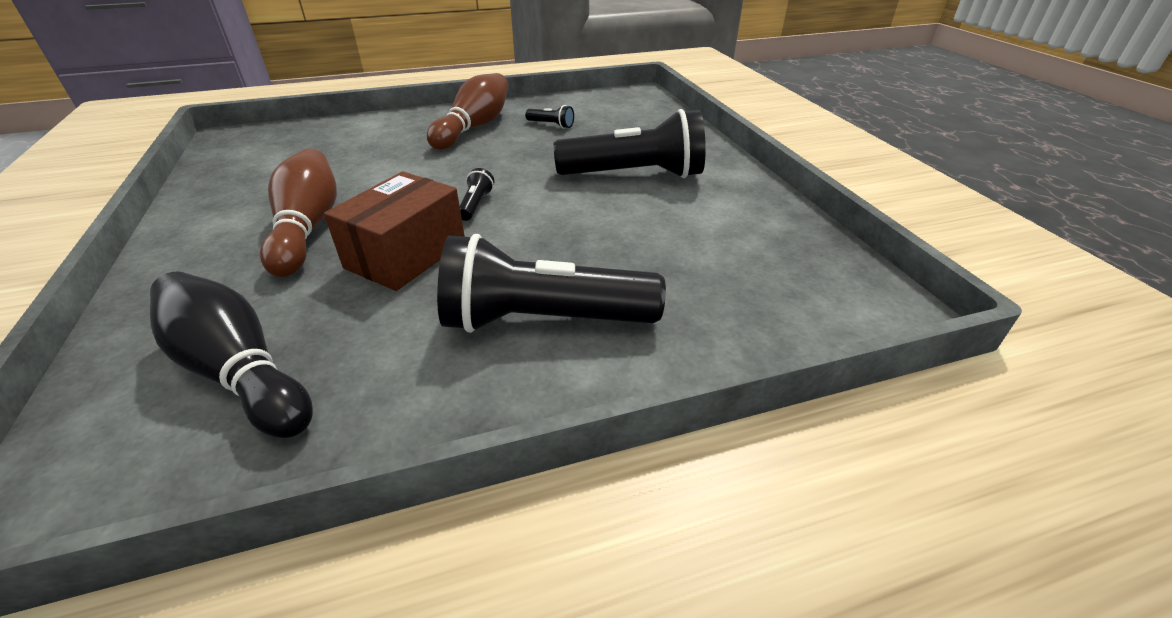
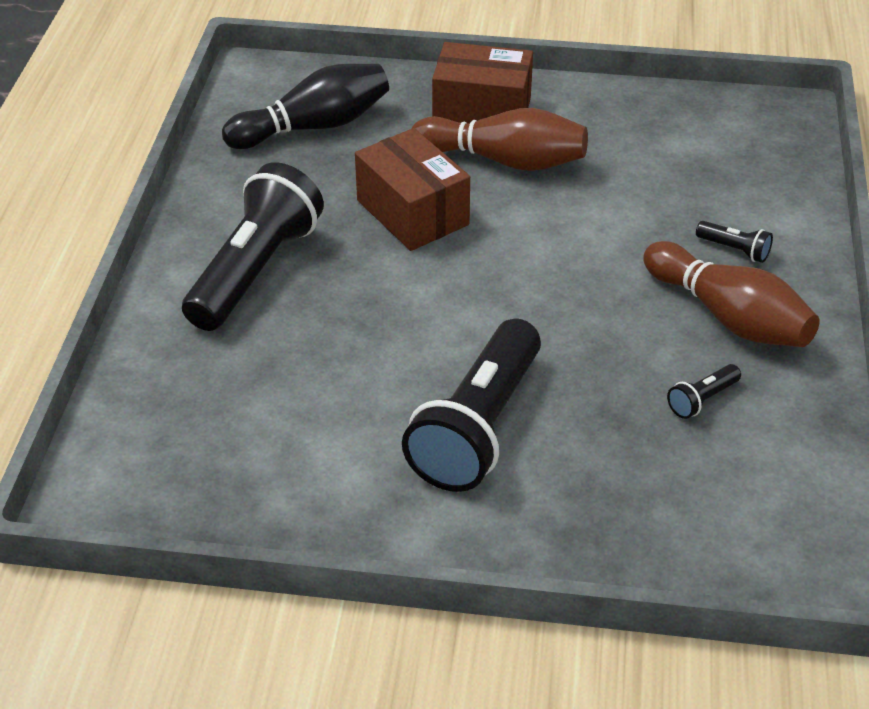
camera: 115 degrees right, 5 degrees up
black flashlight [460,168,494,221] -> black flashlight moved to [696,221,773,263]
none -> brown box [432,42,533,123]

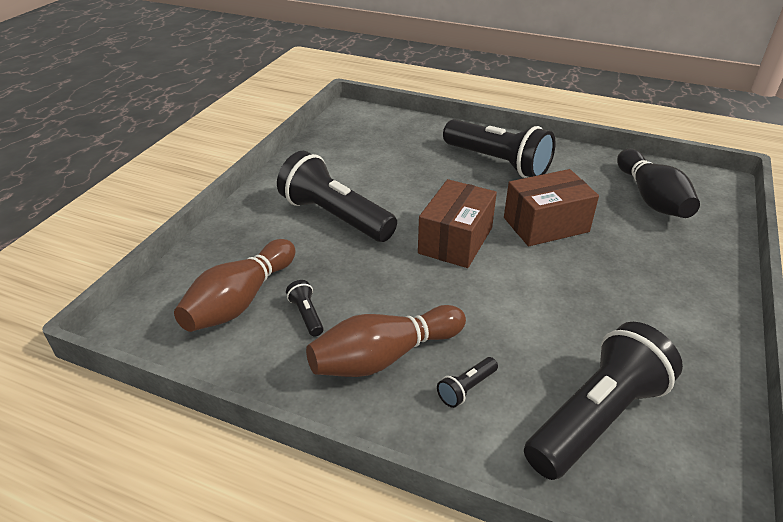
camera: 105 degrees right, 5 degrees down
brown bowling pin [412,108,588,171] -> brown bowling pin moved to [174,239,296,332]
brown box [432,42,533,123] -> brown box moved to [418,179,497,268]
none -> black flashlight [524,322,683,480]

